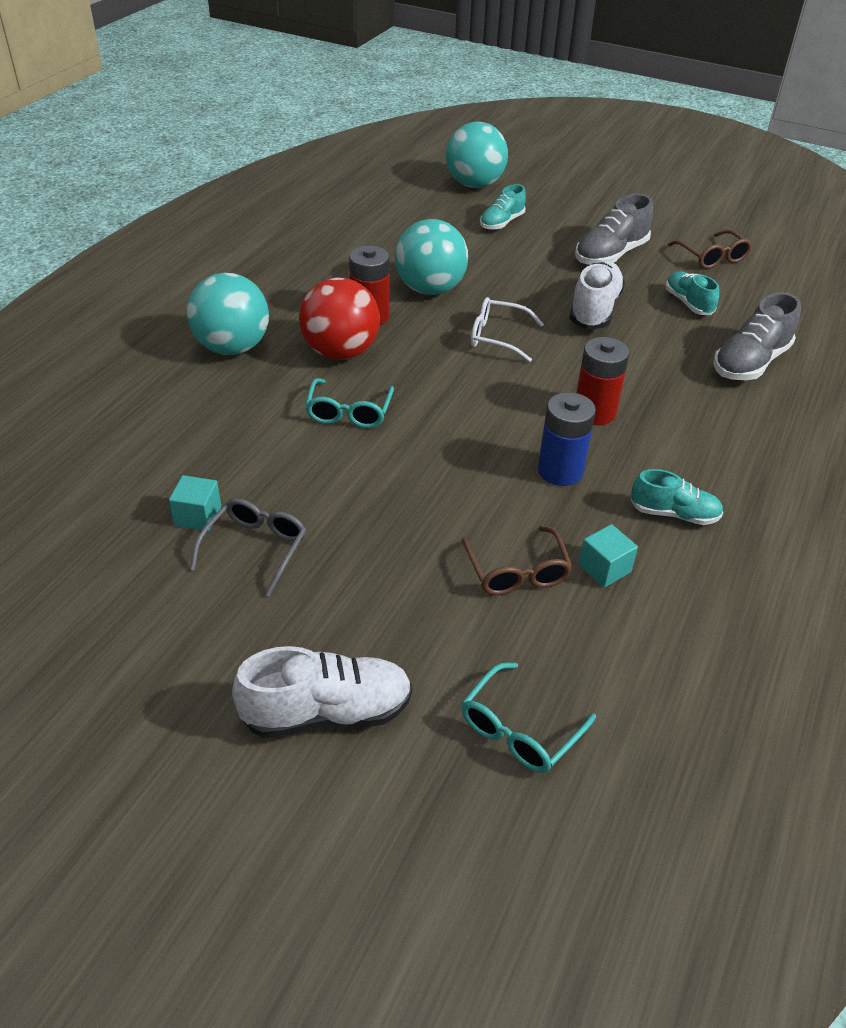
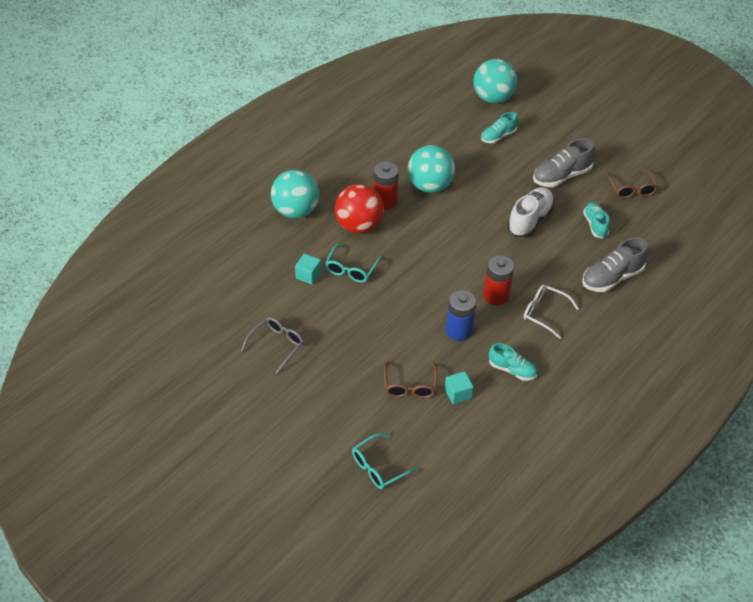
camera: 15 degrees right, 5 degrees up
turquoise cube [169,475,221,531] -> turquoise cube moved to [295,254,321,285]
white shoe [232,646,412,738] -> none
white glasses [471,297,544,362] -> white glasses moved to [524,285,579,339]

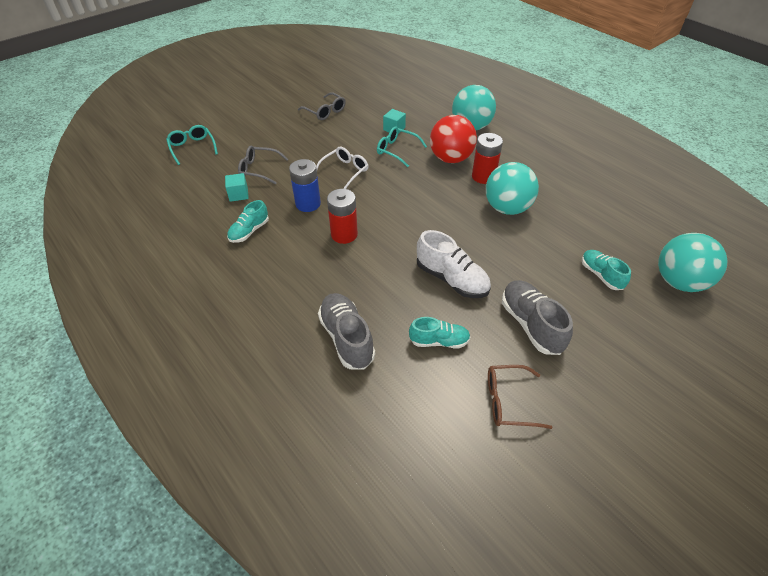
camera: 100 degrees right, 0 degrees up
brown glasses [384,361,438,398] -> grey glasses [238,146,288,184]
white glasses [524,285,579,339] -> white glasses moved to [316,147,369,189]

